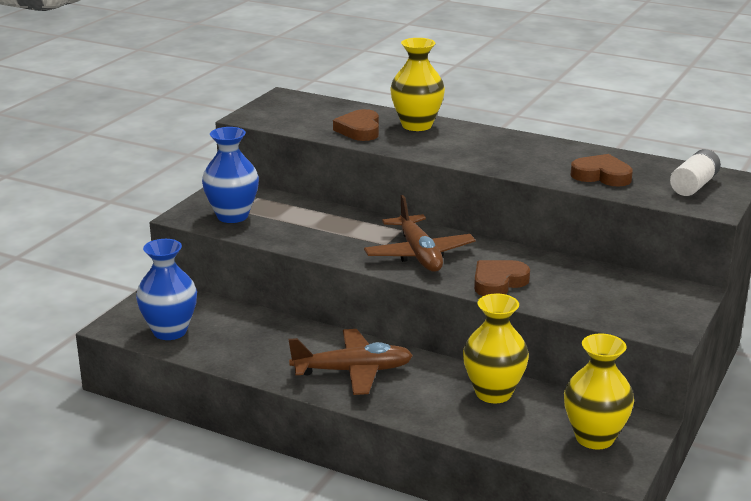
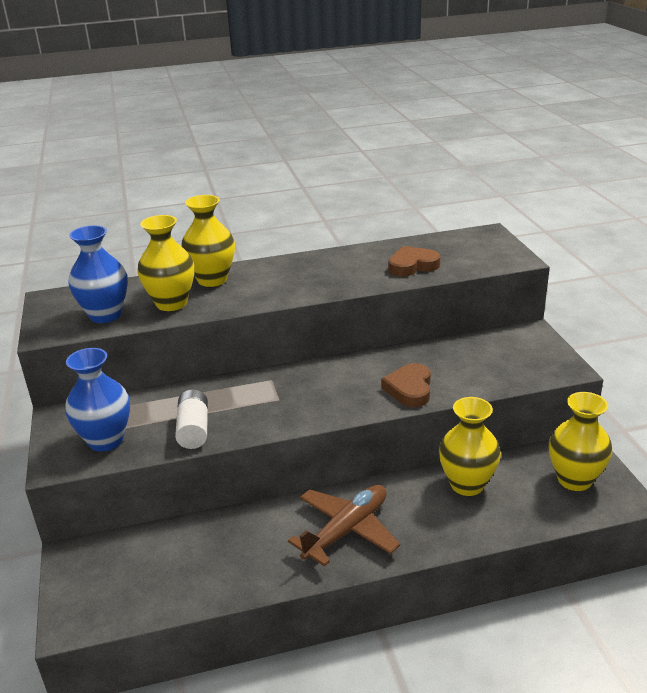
camera: 40 degrees left, 5 degrees up
blue vase [136,239,197,340] -> blue vase moved to [68,225,128,323]
brown heart [333,109,379,141] -> yellow vase [137,215,195,311]
brown plane [364,195,475,272] -> none
white battery [670,149,721,196] -> white battery moved to [175,389,208,449]

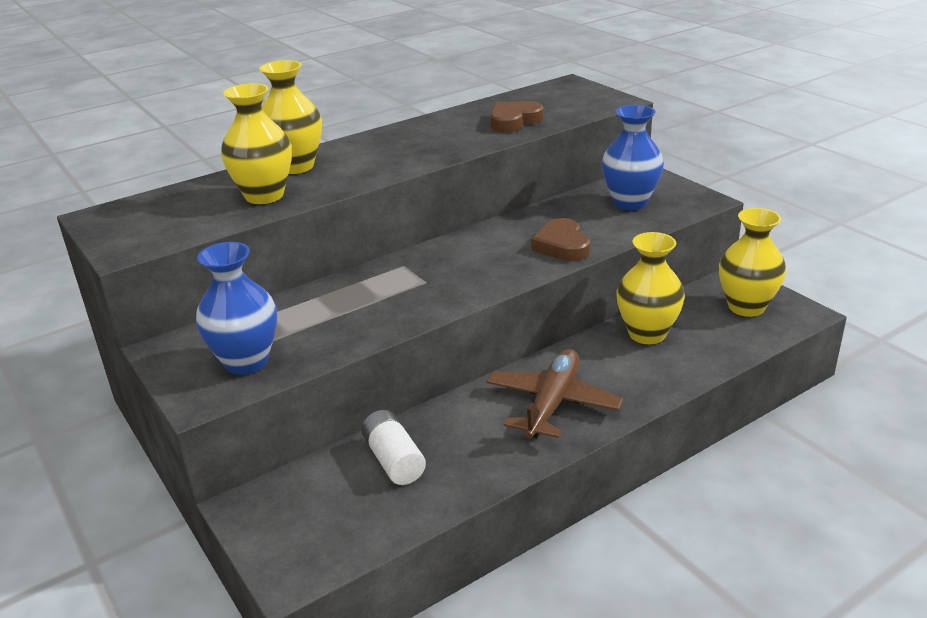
camera: 20 degrees left, 0 degrees up
blue vase [68,225,128,323] -> blue vase moved to [602,105,664,210]
white battery [175,389,208,449] -> white battery moved to [361,410,426,485]

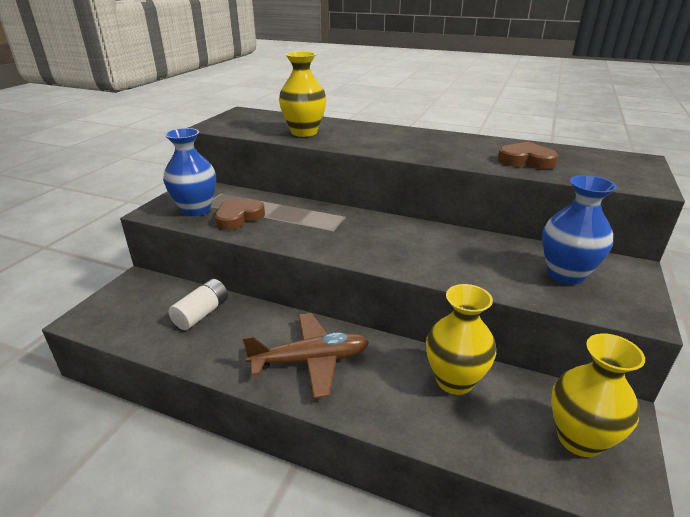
camera: 55 degrees right, 0 degrees up
yellow vase [259,60,322,174] -> none
brown heart [531,218,590,261] -> brown heart moved to [215,199,265,230]

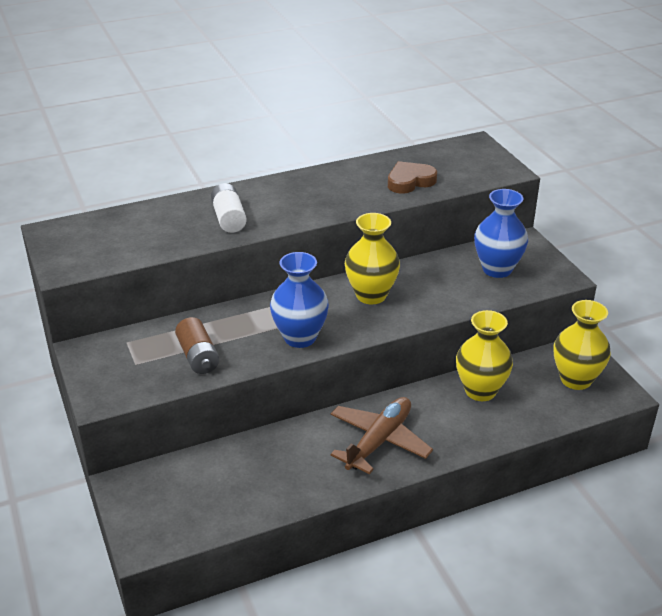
camera: 45 degrees left, 5 degrees up
blue vase [163,128,216,216] -> blue vase moved to [270,252,329,348]
white battery [169,279,228,330] -> white battery moved to [211,183,247,233]
brown heart [215,199,265,230] -> brown battery [175,317,219,374]
yellow vase [279,52,326,137] -> yellow vase moved to [345,213,400,304]

